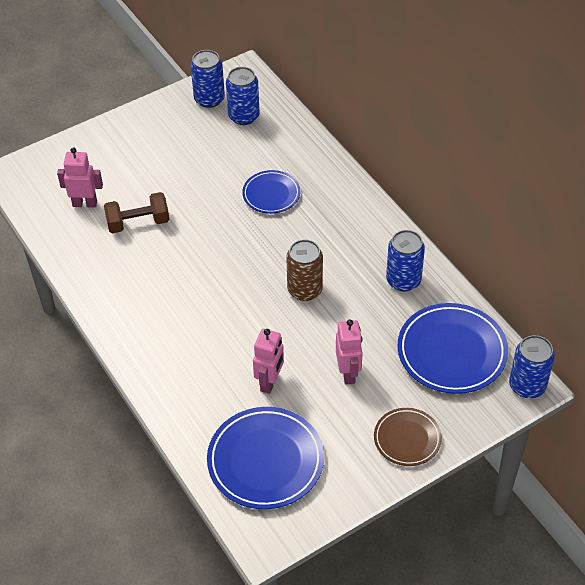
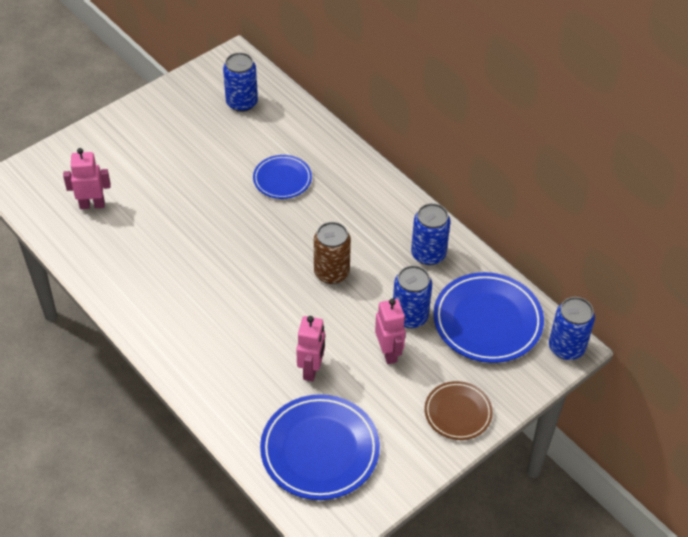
camera: 10 degrees left, 0 degrees up
brown dumbbell [104,192,169,233] -> none
blue can [190,50,225,108] -> blue can moved to [393,265,432,328]

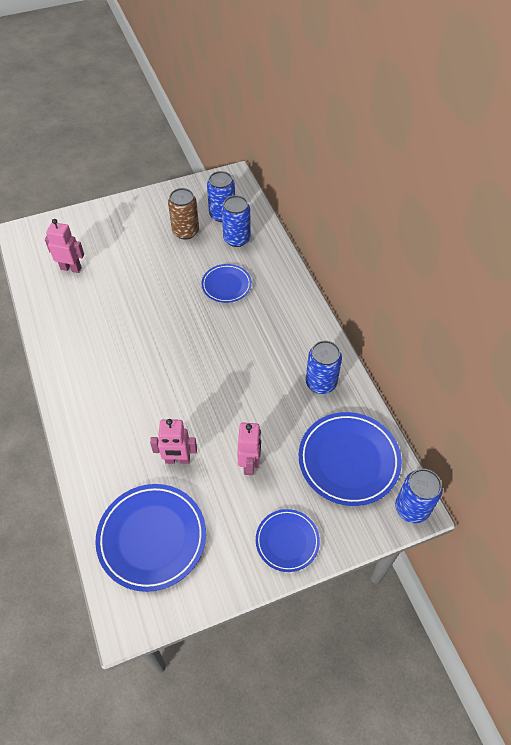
camera: 20 degrees right, 5 degrees up
pink robot [296,316,325,382] -> pink robot turned 60 degrees clockwise [150,419,197,464]
brown can [314,222,351,284] -> brown can moved to [168,188,199,239]
blue can [393,265,432,328] -> blue can moved to [222,195,251,247]
brown plate [425,381,493,440] -> blue plate [256,509,320,572]

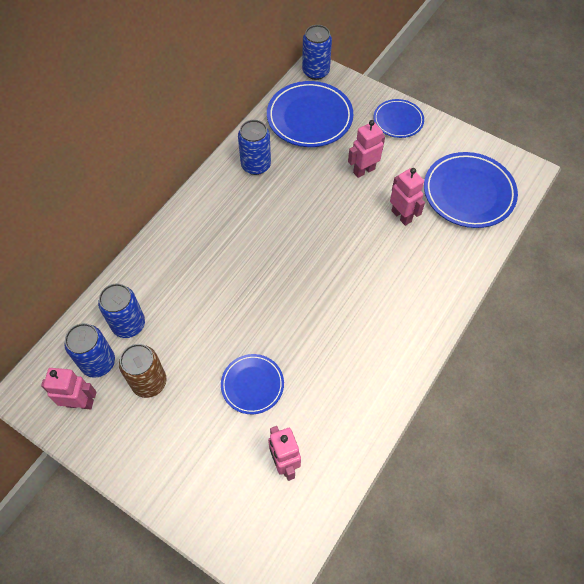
camera: 125 degrees left, 5 degrees up
blue plate [201,264,252,303] -> blue plate moved to [221,354,284,414]
none -> pink robot [41,368,97,409]

